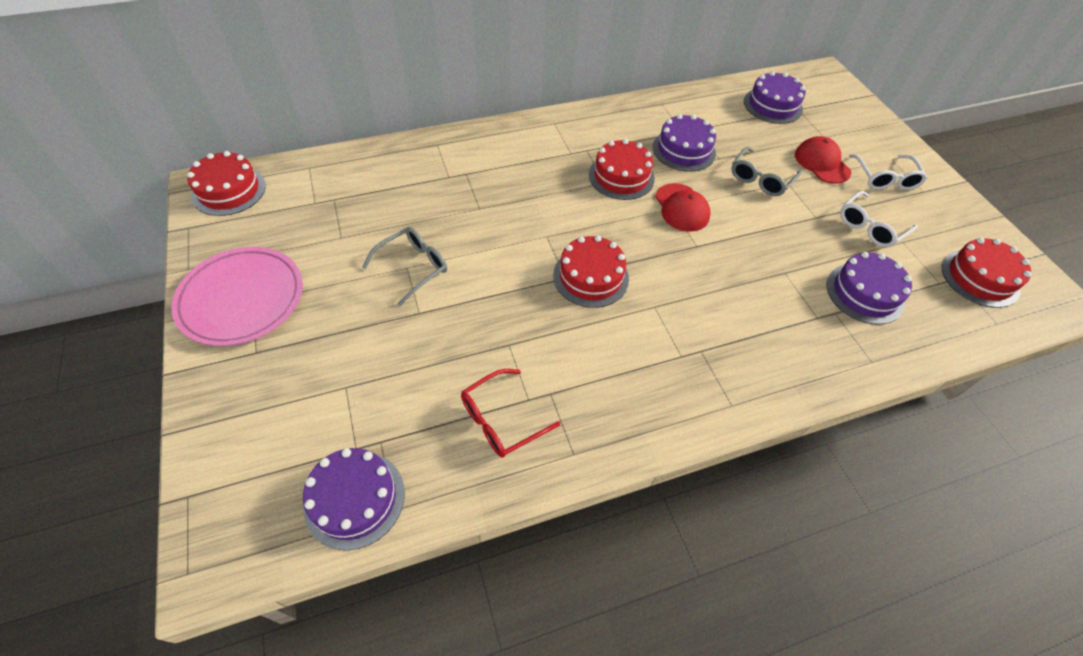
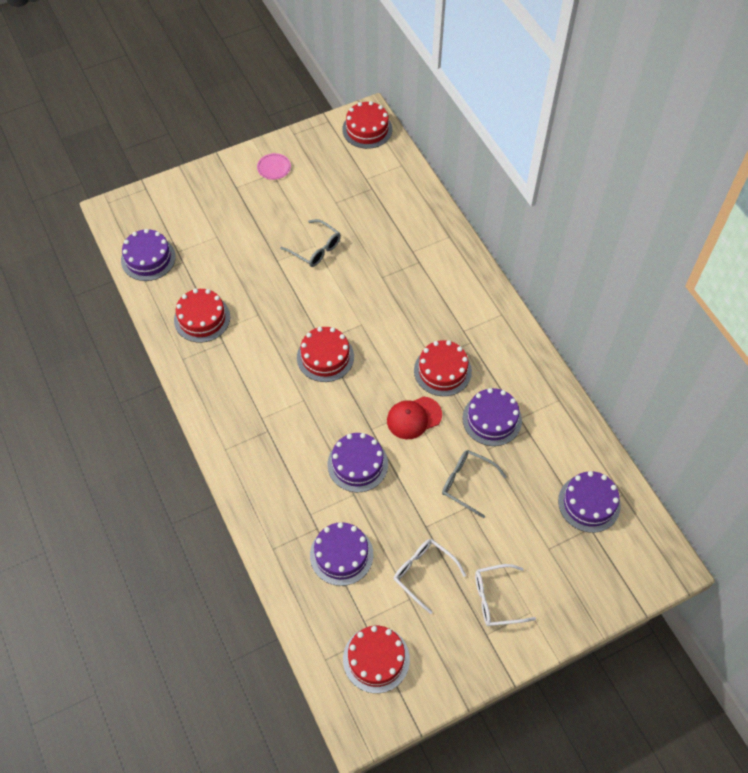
camera: 85 degrees right, 5 degrees up
pink plate [171,247,303,346] -> pink plate [257,153,291,180], size x0.43
red glasses [461,369,560,458] -> red cake [174,289,230,343]
red cap [795,136,851,184] -> none
none -> purple cake [327,433,388,492]

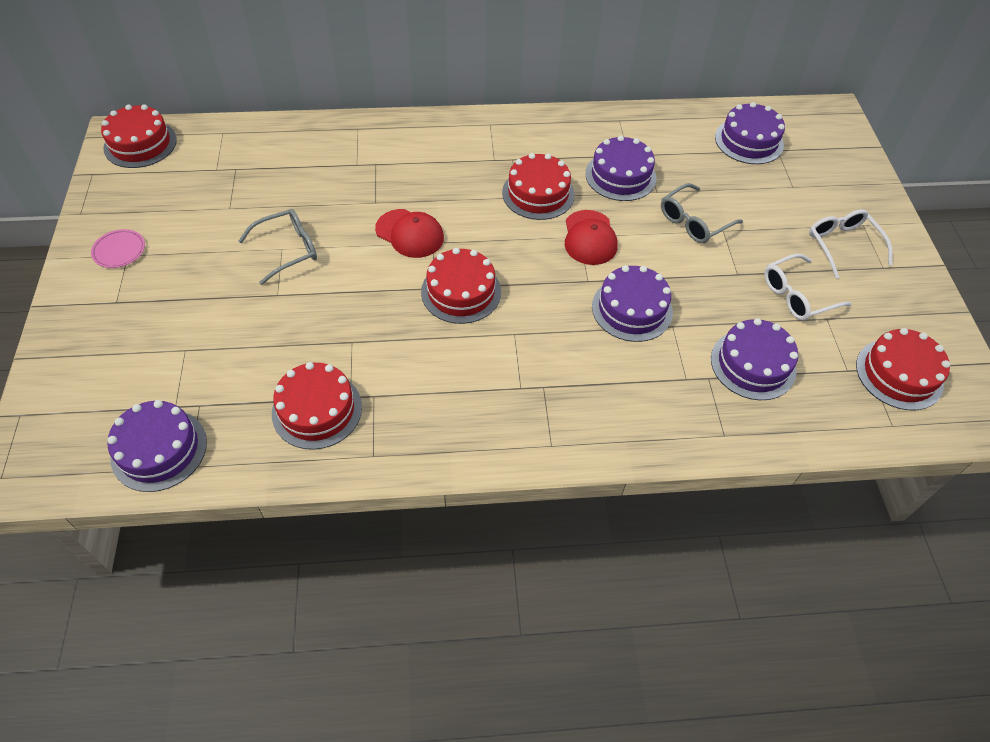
camera: 70 degrees left, 5 degrees down
white glasses [475,564,536,626] -> white glasses turned 150 degrees clockwise [809,209,893,279]
none -> red cap [375,209,444,258]

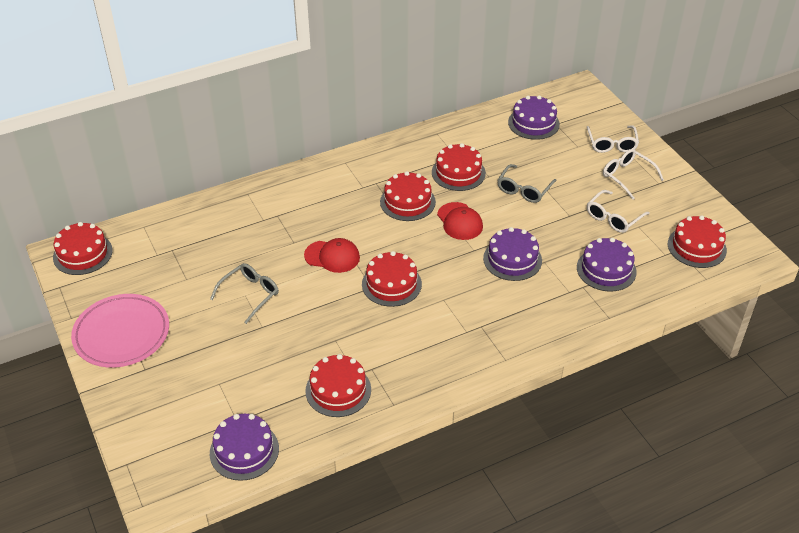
camera: 20 degrees left, 10 degrees down
pink plate [91,229,145,268] -> pink plate [71,294,169,368], size x2.31
purple cake [585,135,657,201] -> red cake [432,143,486,191]
none -> white glasses [586,126,639,153]

